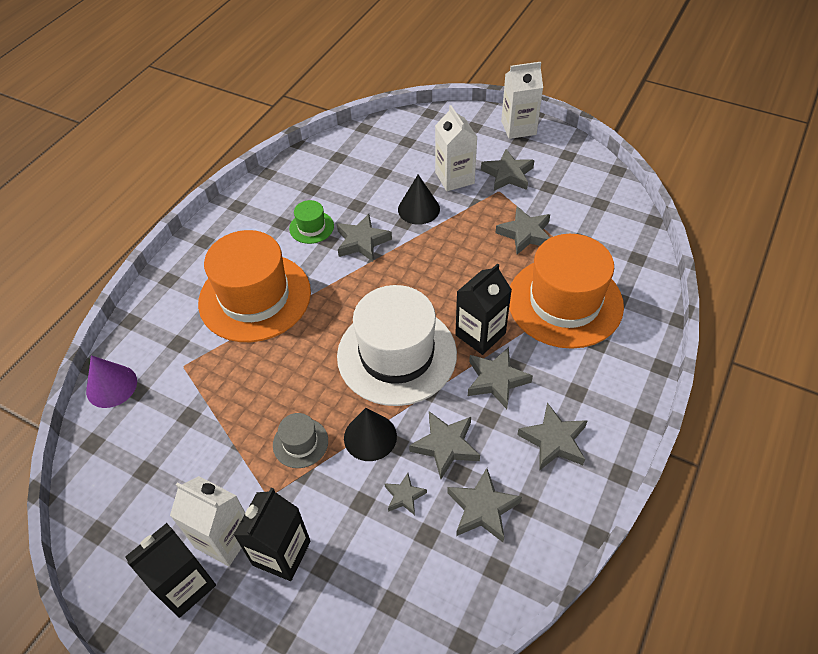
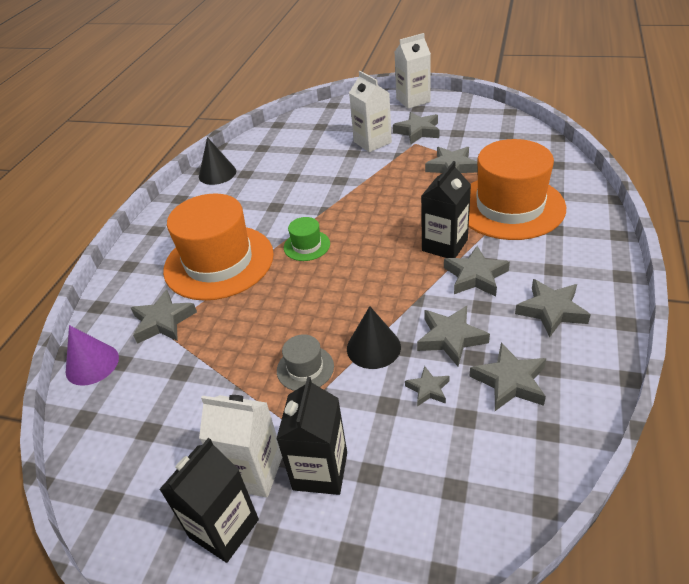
camera: 10 degrees left, 10 degrees down
green hat [289,200,334,244] -> green hat moved to [284,217,330,261]
grey star [337,214,392,262] -> grey star moved to [131,290,197,344]
white hat [337,285,457,406] -> none
black cone [398,175,440,225] -> black cone moved to [199,137,236,185]

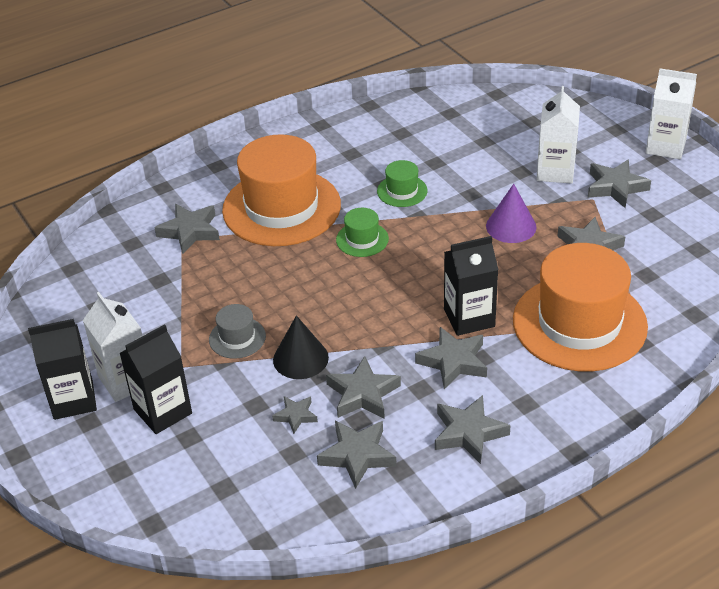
camera: 40 degrees right, 0 degrees up
purple cone [66,325,119,386] -> purple cone moved to [486,184,537,243]
black cone [199,137,236,185] -> none
none -> green hat [377,160,427,207]

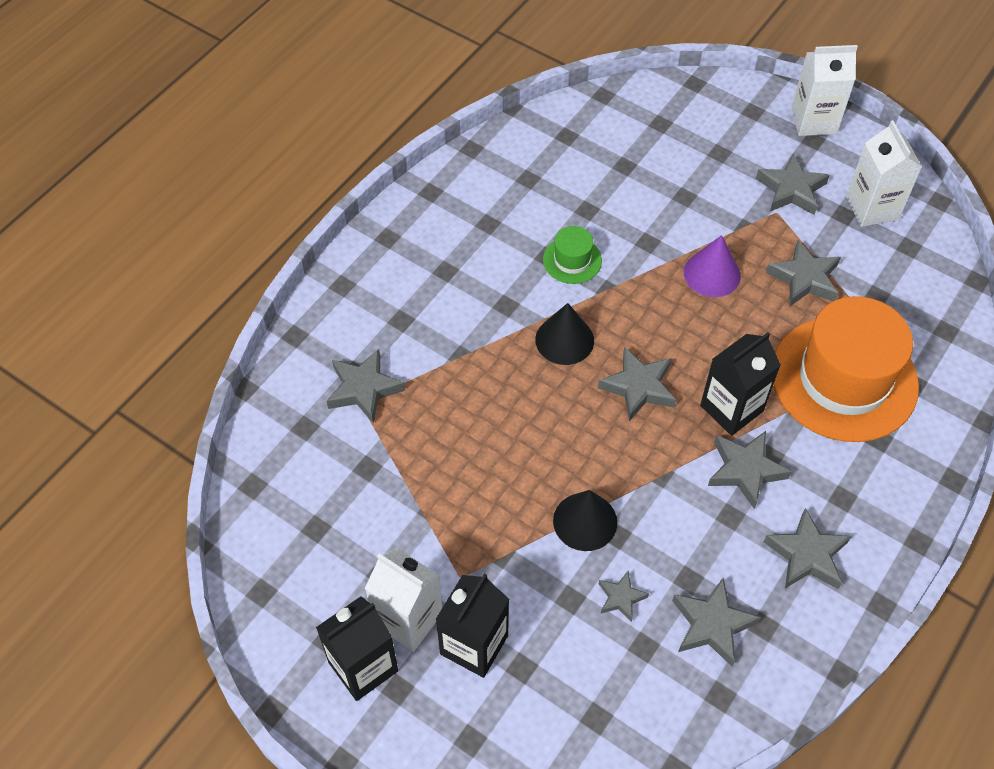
camera: 25 degrees left, 15 degrees up
grey hat [209,304,266,359] -> none
orange hat [222,134,341,246] -> none
grey star [326,356,401,419] -> grey star moved to [598,347,676,421]
green hat [336,208,389,257] -> black cone [535,303,594,365]
white carton [536,86,580,184] -> white carton moved to [846,121,922,227]

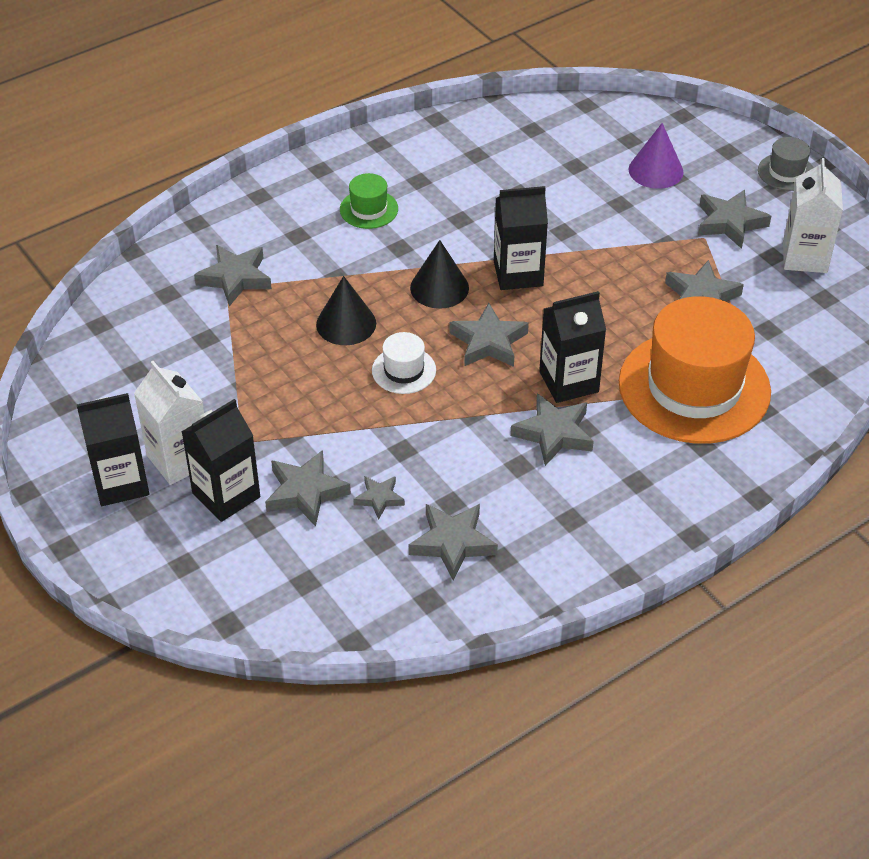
camera: 20 degrees right, 10 degrees down
green hat [543,226,602,284] -> green hat moved to [340,173,398,229]
black cone [553,490,617,551] -> black cone moved to [316,276,376,345]
purple cone [684,235,741,297] -> purple cone moved to [629,123,684,189]
grey star [764,508,852,589] -> grey star moved to [265,450,351,527]
white carton [791,45,858,136] -> grey hat [758,137,814,191]
none -> white hat [372,332,436,394]
none -> black carton [494,186,548,290]

